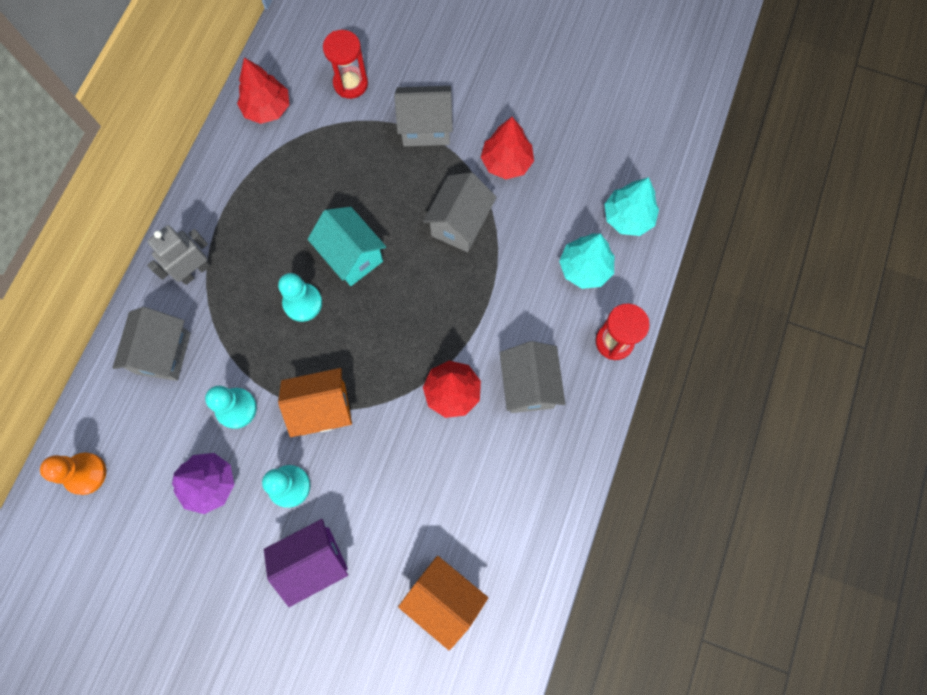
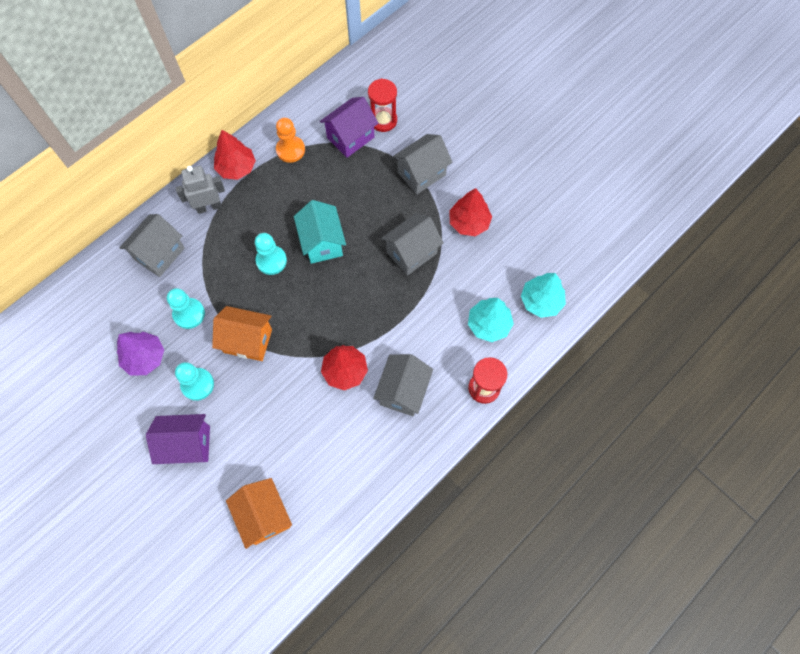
camera: 25 degrees right, 5 degrees down
orange pawn [40,453,106,495] -> orange pawn moved to [276,118,305,163]
red tree [237,57,289,124] -> red tree moved to [214,130,256,180]
grey house [394,86,453,147] -> grey house turned 60 degrees counterclockwise [393,134,453,194]
none -> purple house [320,97,378,158]

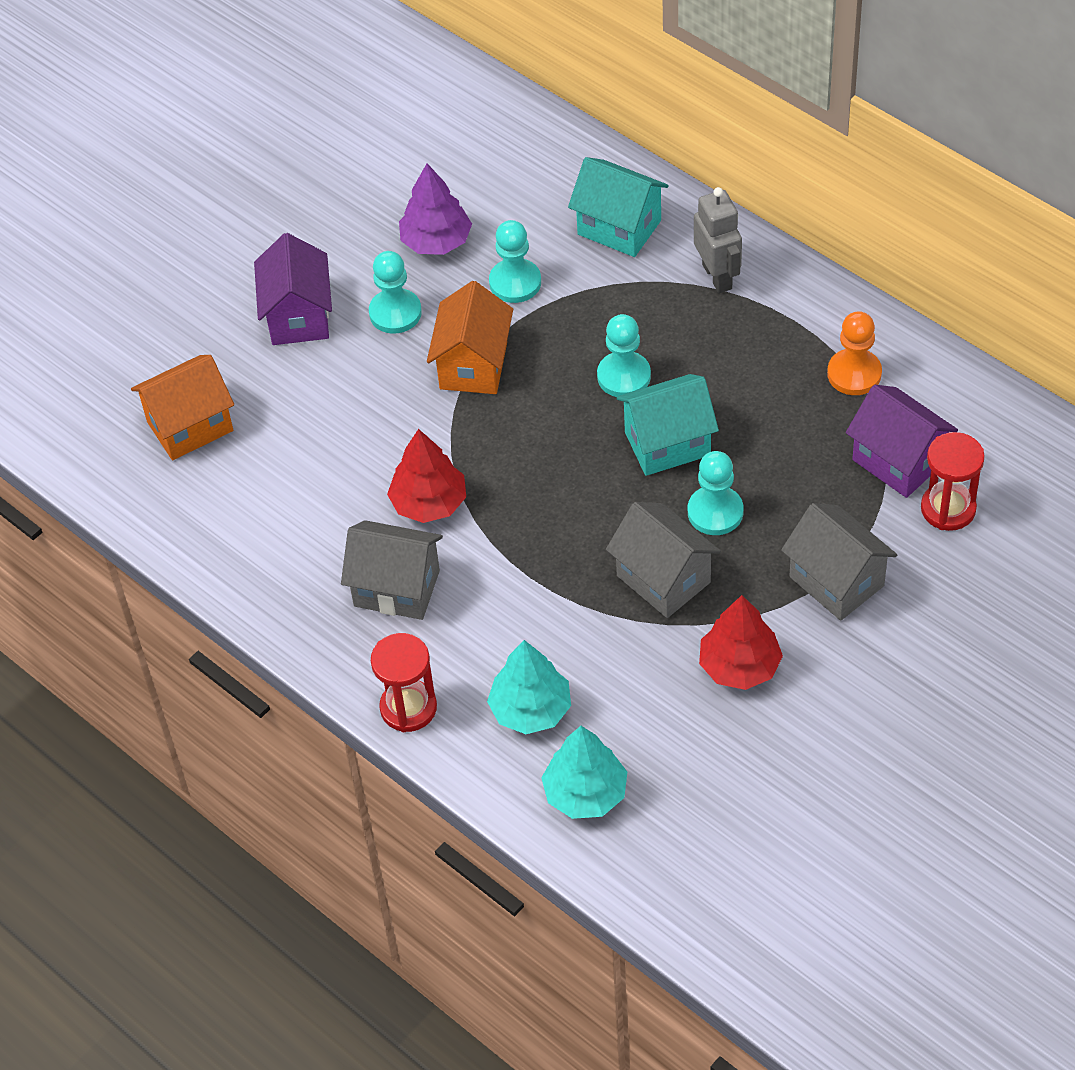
camera: 90 degrees right, 15 degrees down
grey house [119,214,185,277] -> turquoise house [568,157,669,257]
red tree [214,130,256,180] -> none
none -> turquoise pawn [688,451,743,535]

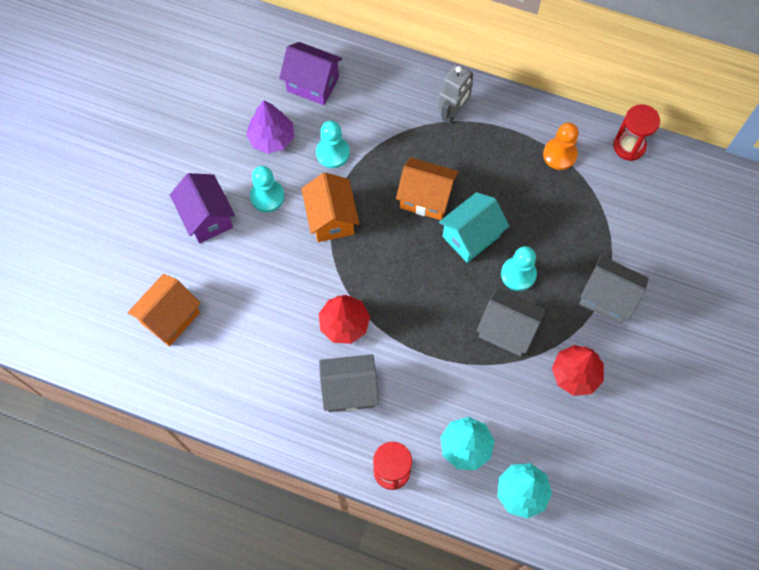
camera: 25 degrees left, 15 degrees up
turquoise house [568,157,669,257] -> none
turquoise pawn [597,314,651,397] -> orange house [396,157,458,220]
grey robot [694,187,742,293] -> grey robot turned 75 degrees clockwise [438,64,473,124]
purple house [846,385,958,498] -> purple house moved to [279,42,342,105]
red hourglass [921,432,985,531] -> red hourglass moved to [613,104,660,161]

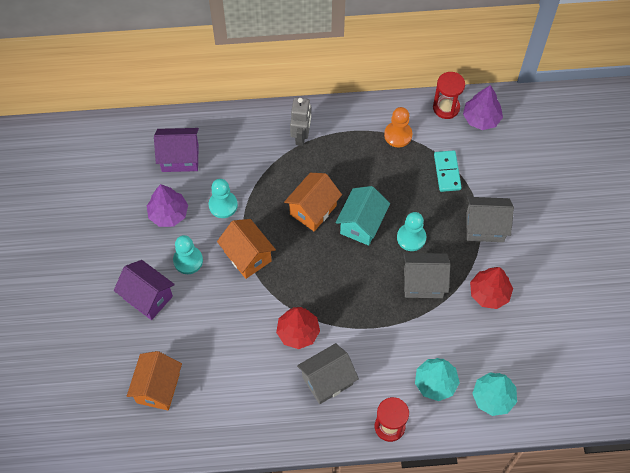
camera: 25 degrees left, 5 degrees down
orange house [396,157,458,220] -> orange house turned 45 degrees counterclockwise [284,173,342,231]
none -> turquoise domino [434,150,462,192]
none -> purple tree [463,85,503,130]

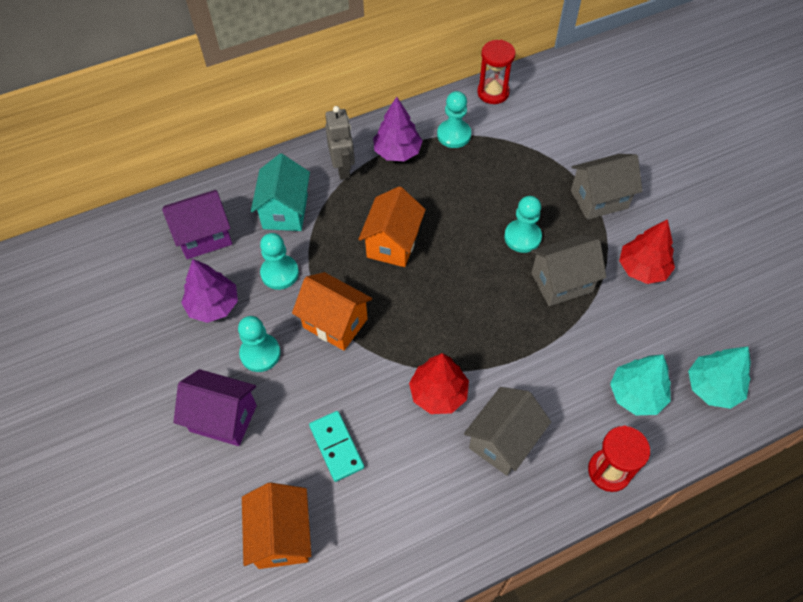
camera: 20 degrees left, 5 degrees down
turquoise house [336,186,390,246] -> turquoise house moved to [251,154,310,231]
orange pawn [384,107,412,148] -> turquoise pawn [437,91,471,148]
turquoise domino [434,150,462,192] -> turquoise domino moved to [309,411,364,482]
purple tree [463,85,503,130] -> purple tree moved to [373,97,422,161]

